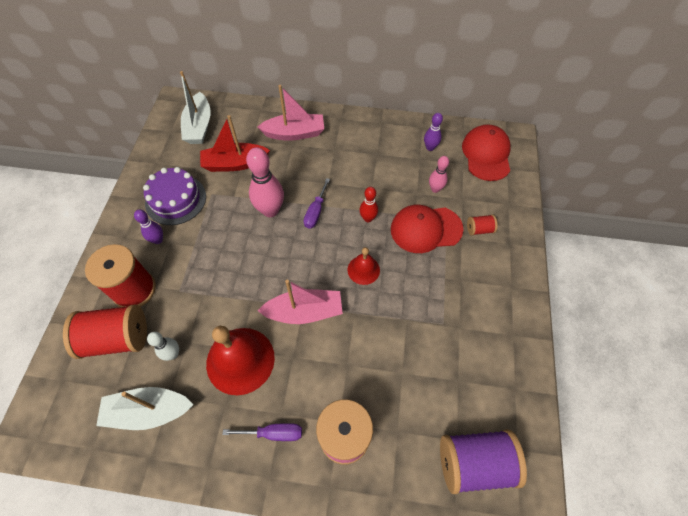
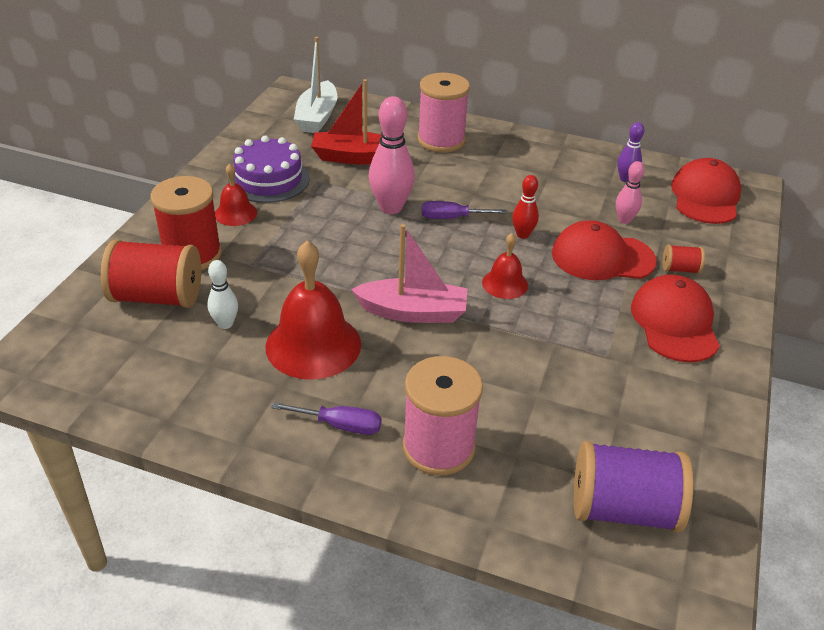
camera: 10 degrees right, 20 degrees down
white boat [96,387,193,430] -> none
purple bowling pin [134,210,163,244] -> red bell [215,163,257,226]
pink boat [257,85,324,141] -> pink spool [418,73,470,153]
purple screwdriver [304,178,330,228] -> purple screwdriver turned 60 degrees clockwise [422,201,506,219]
none -> red cap [631,274,720,363]

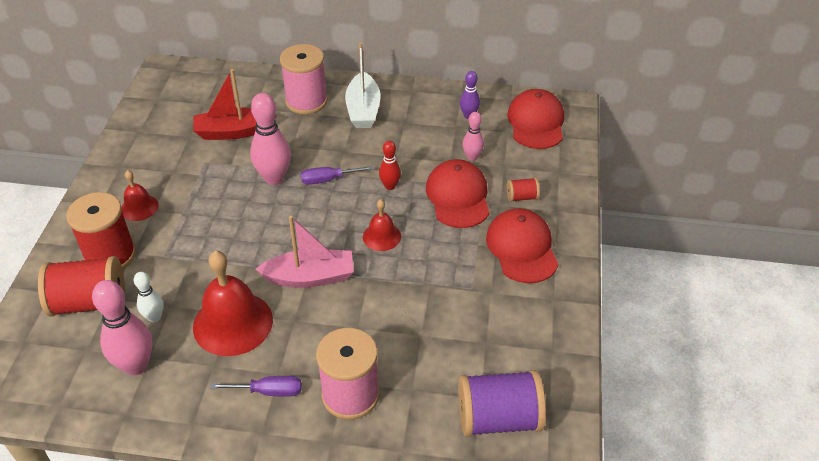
camera: 10 degrees left, 5 degrees up
purple cake [228,136,310,203] -> none
white boat [294,37,337,133] -> white boat moved to [345,43,381,128]
red cap [552,220,657,280] -> red cap turned 90 degrees clockwise [426,159,490,228]
none -> pink bowling pin [92,280,152,375]

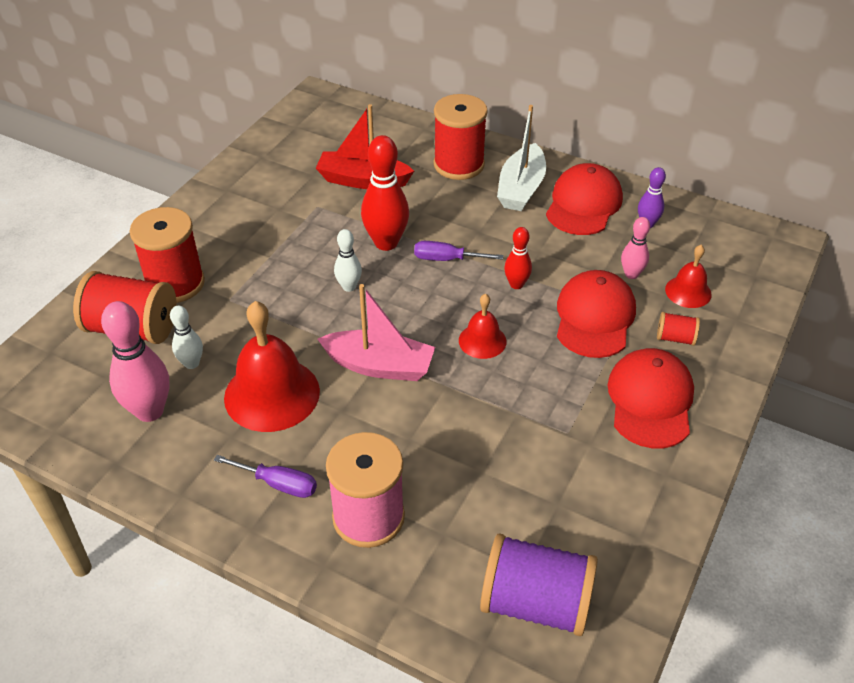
camera: 20 degrees right, 0 degrees up
red bell [121,170,159,221] -> red bell moved to [665,245,712,308]
pink bowling pin [250,93,291,185] -> red bowling pin [361,135,409,251]
pink spool [280,44,328,115] -> red spool [433,94,488,180]
red cap [507,89,564,149] -> red cap moved to [546,163,623,235]
none -> white bowling pin [334,229,362,292]

